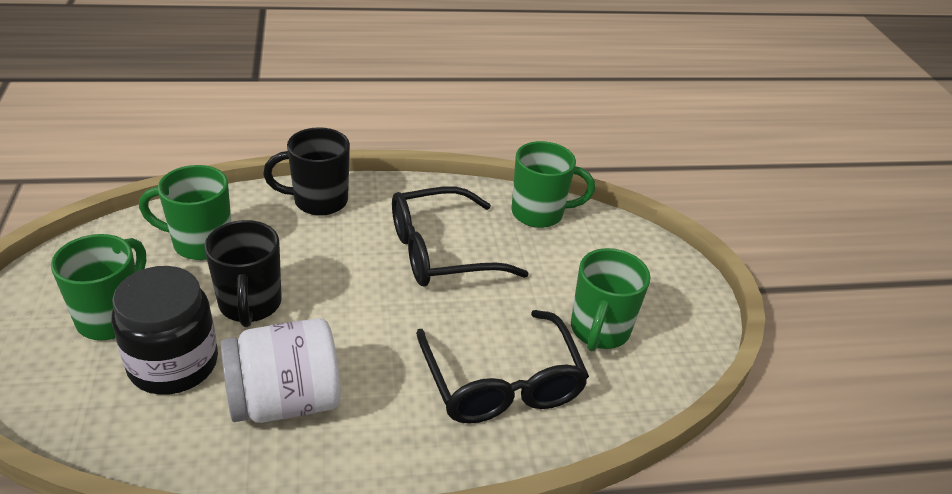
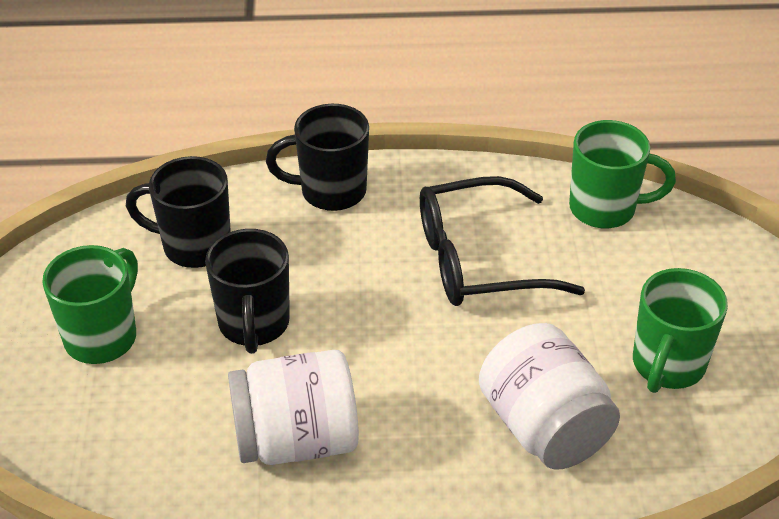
camera: 10 degrees right, 5 degrees up
black jar [112,266,218,395] -> none
green mug [139,165,231,260] -> black mug [126,156,231,268]
black glasses [416,310,589,423] -> white jar [479,323,620,470]

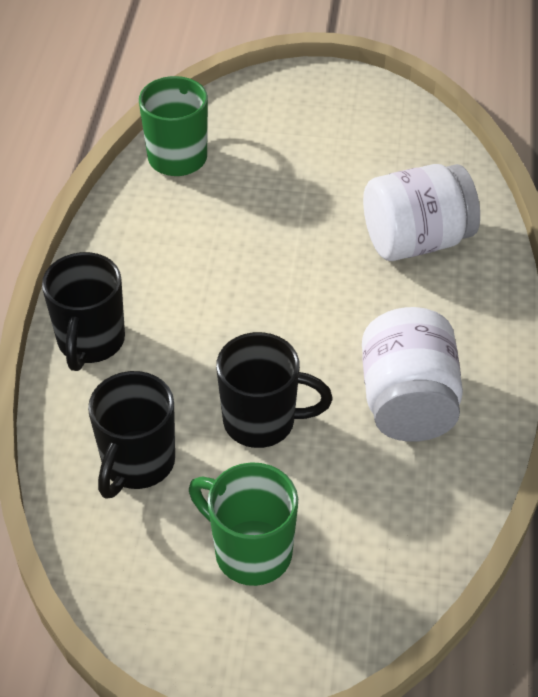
camera: 80 degrees left, 5 degrees up
black glasses [420,176,585,306] -> none
green mug [633,268,728,393] -> none

